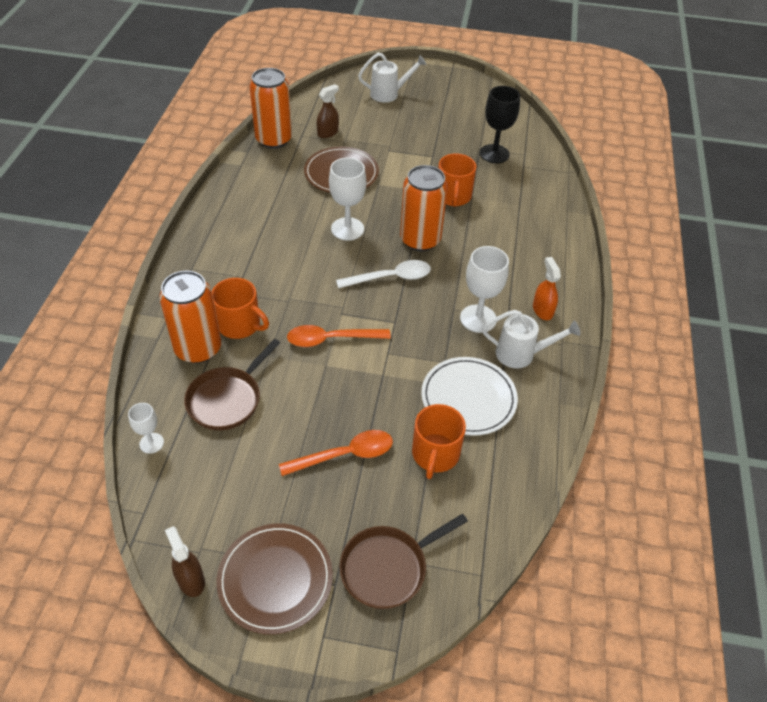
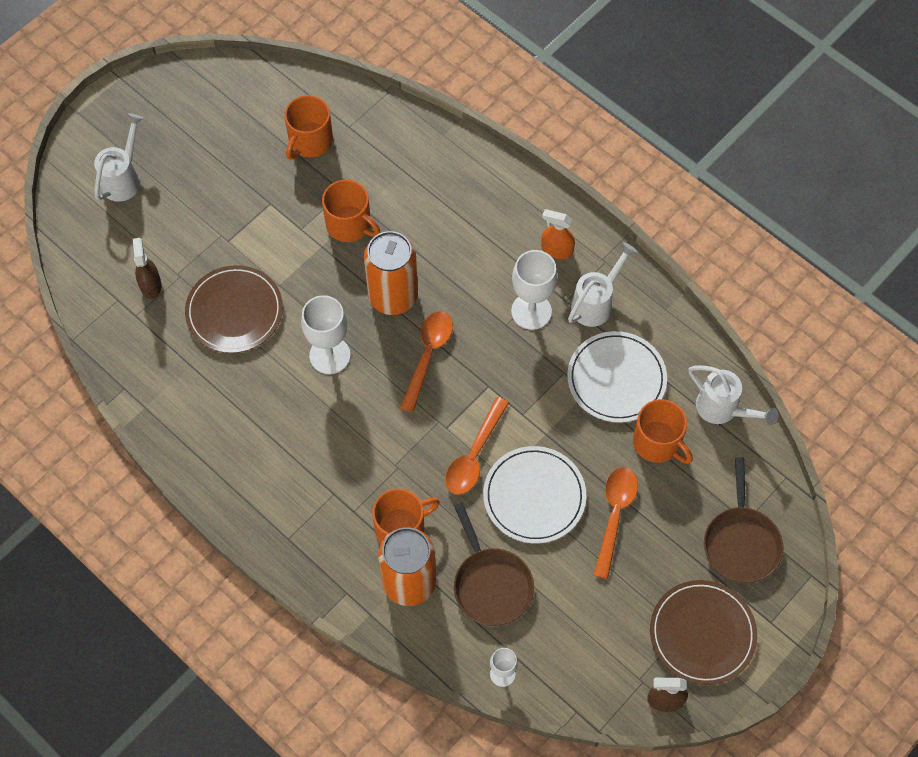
camera: 55 degrees left, 15 degrees up
orange can [250,68,292,149] -> none
white spoon [336,260,431,288] -> orange spoon [400,311,453,412]
black goblet [480,86,520,163] -> orange mug [285,95,333,160]
none -> white plate [483,446,586,543]
none -> white watering can [689,366,779,425]

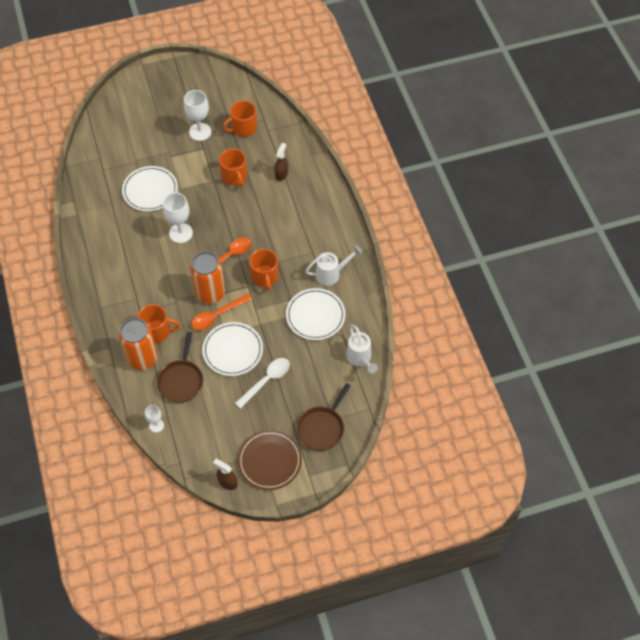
camera: 30 degrees right, 5 degrees down
white watering can [94,113,143,202] -> none
brown spray bottle [133,238,161,299] -> brown spray bottle moved to [275,143,288,181]
brown plate [185,265,283,353] -> white plate [122,166,178,211]
orange can [364,231,418,315] -> orange can moved to [190,252,225,304]
white goblet [511,250,557,330] -> white goblet moved to [184,90,211,141]
orange spray bottle [541,209,575,259] -> none
orange spoon [594,467,638,579] -> white spoon [235,358,290,409]
orange mug [633,399,693,464] -> orange mug moved to [249,249,279,291]

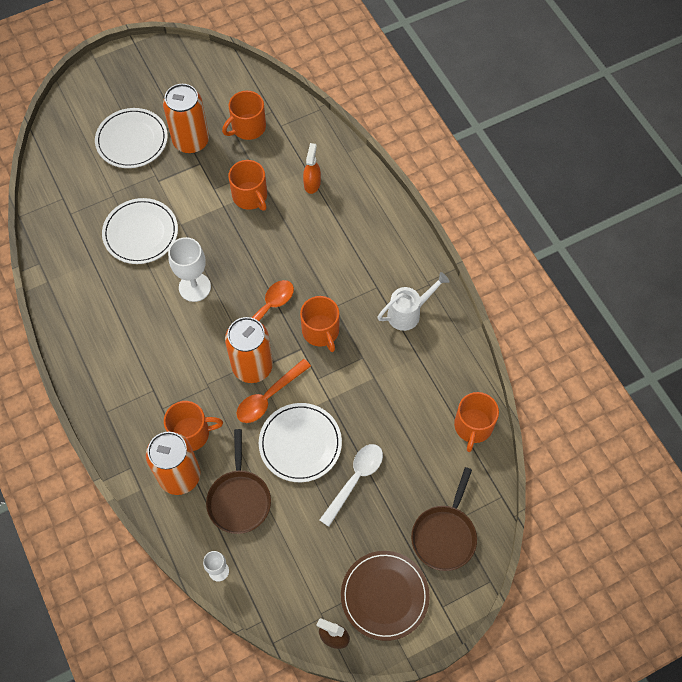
camera: 10 degrees left, 5 degrees up
white goblet [184,90,211,141] -> orange can [163,84,209,153]
brown spray bottle [275,143,288,181] -> orange spray bottle [303,143,321,194]
white plate [286,288,345,340] -> white plate moved to [95,108,168,168]
white watering can [346,324,378,373] -> orange mug [454,392,499,452]

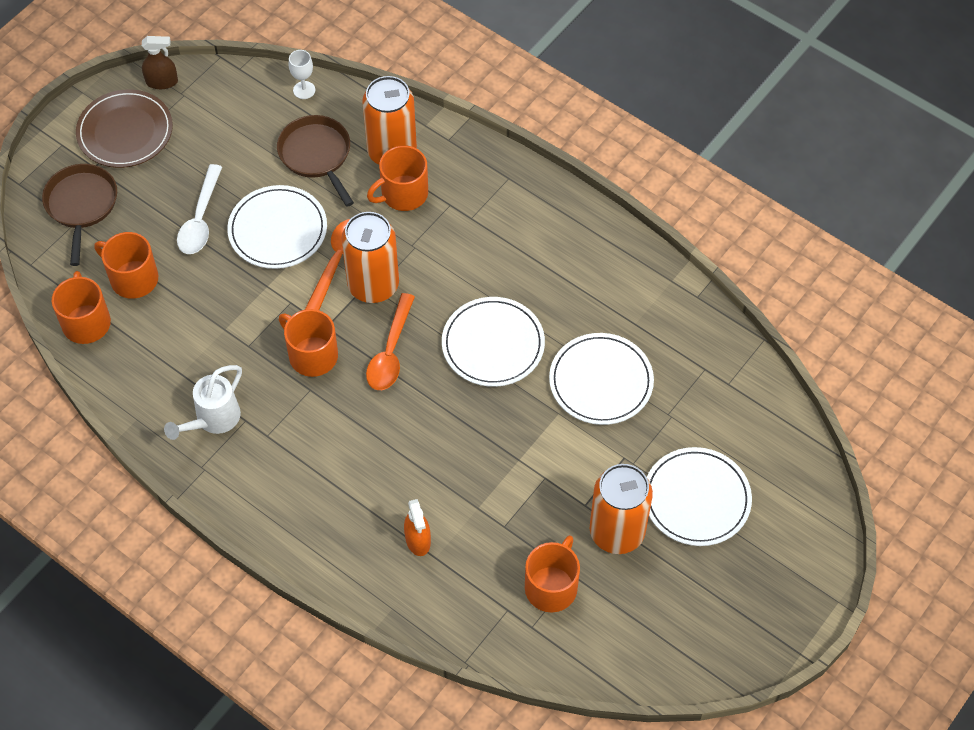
camera: 155 degrees right, 5 degrees down
white goblet [168,237,211,302] -> white plate [442,297,545,387]
orange mug [228,160,267,211] -> orange mug moved to [95,232,158,299]

